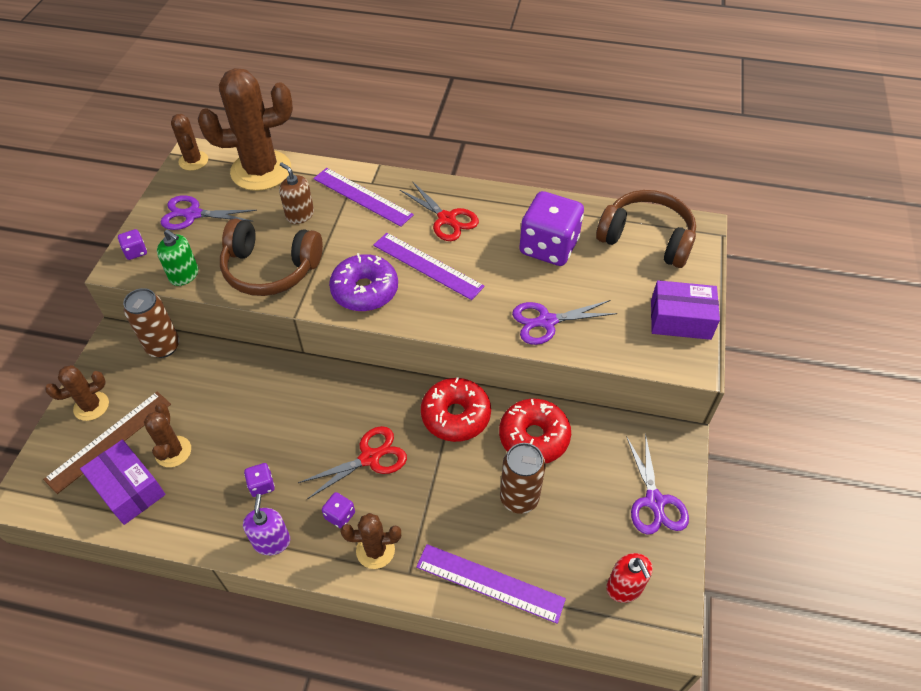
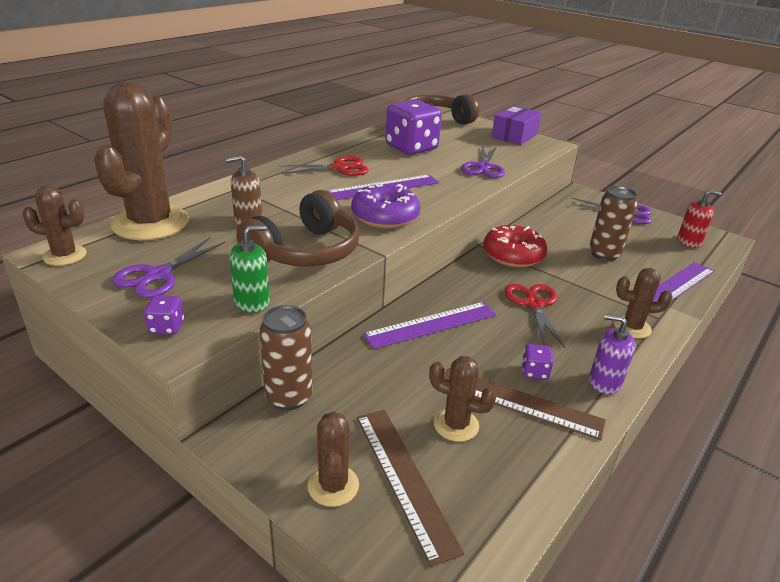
camera: 65 degrees left, 20 degrees down
purple box [80,440,166,525] -> none
purple ruler [313,168,414,227] -> purple ruler moved to [363,302,496,349]
purple dice [322,492,355,529] -> none
brown cactus [341,513,401,569] -> brown cactus turned 75 degrees clockwise [614,268,673,338]
red donut [499,399,571,463] -> none
none -> brown ruler [444,368,606,440]

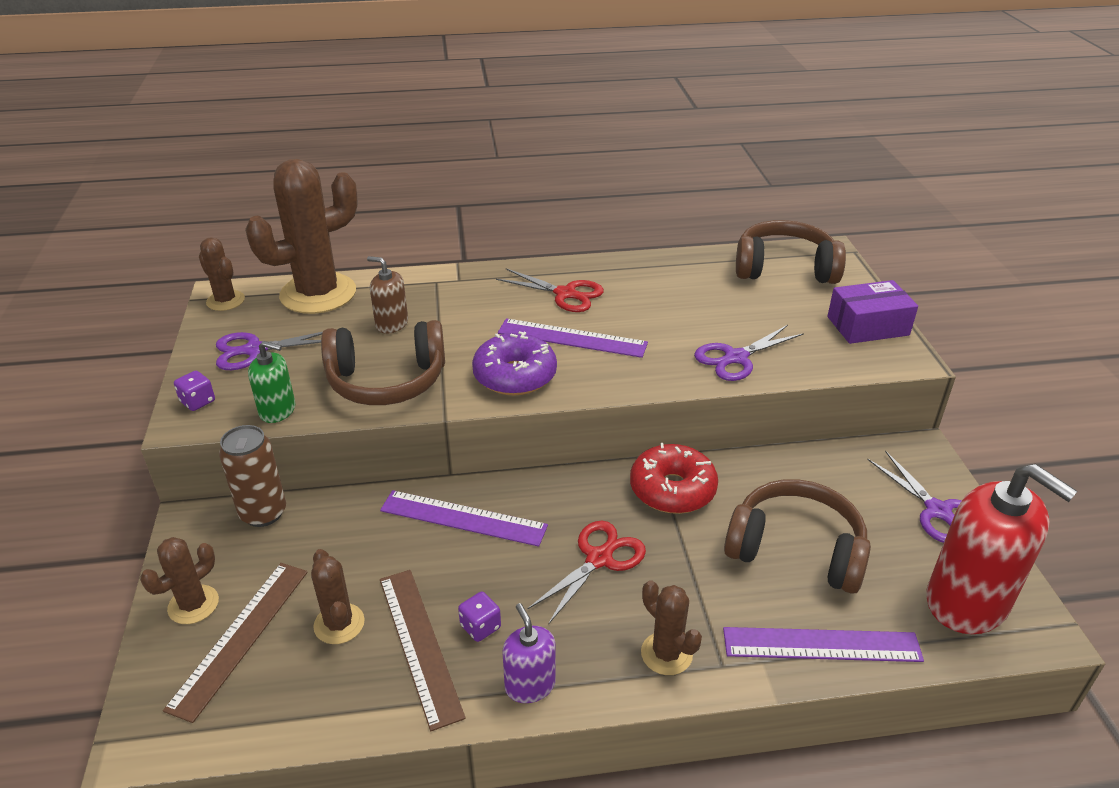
camera: 45 degrees right, 5 degrees up
purple dice [386,100,442,155] -> none
brown can [589,186,637,261] -> brown headphones [724,479,871,594]
red soap dispenser [677,190,722,248] -> red soap dispenser [926,464,1078,634], size x2.00

